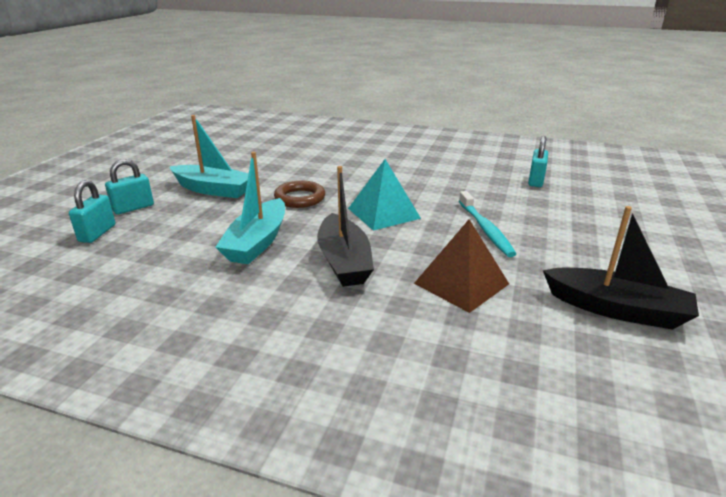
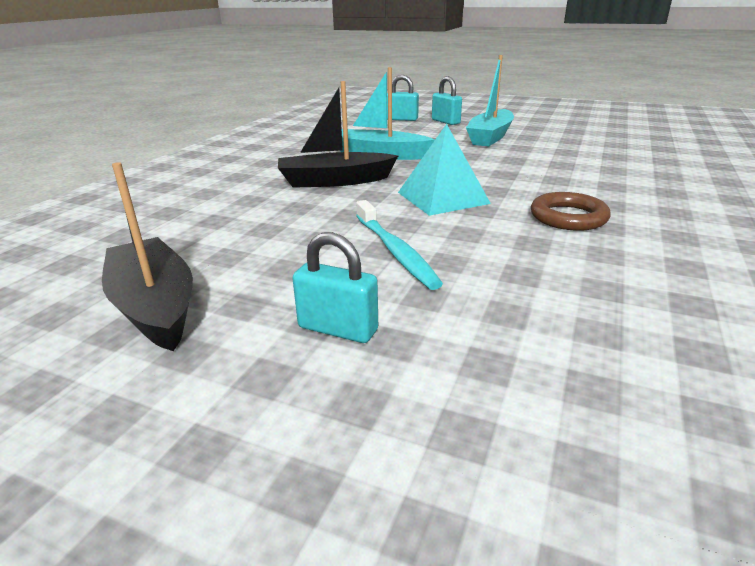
camera: 95 degrees right, 0 degrees up
brown ring [274,181,325,208] -> brown ring moved to [531,192,611,231]
brown pyramid [414,219,509,313] -> none
turquoise toothbrush [459,191,516,257] -> turquoise toothbrush turned 105 degrees counterclockwise [356,200,443,290]
turquoise padlock [528,136,548,187] -> turquoise padlock moved to [292,232,378,343]
black boat [543,206,699,330] -> black boat turned 120 degrees clockwise [102,162,193,351]

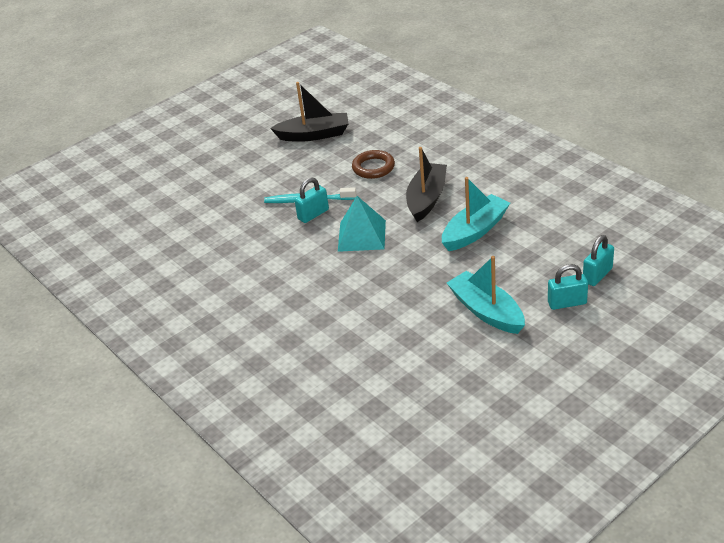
camera: 120 degrees right, 10 degrees up
turquoise padlock [292,232,378,343] -> turquoise padlock moved to [294,178,329,223]
brown ring [531,192,611,231] -> brown ring moved to [352,150,395,179]

